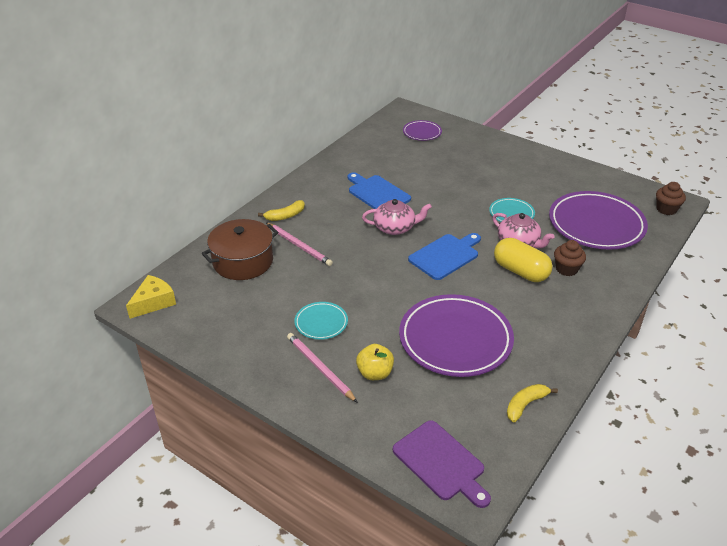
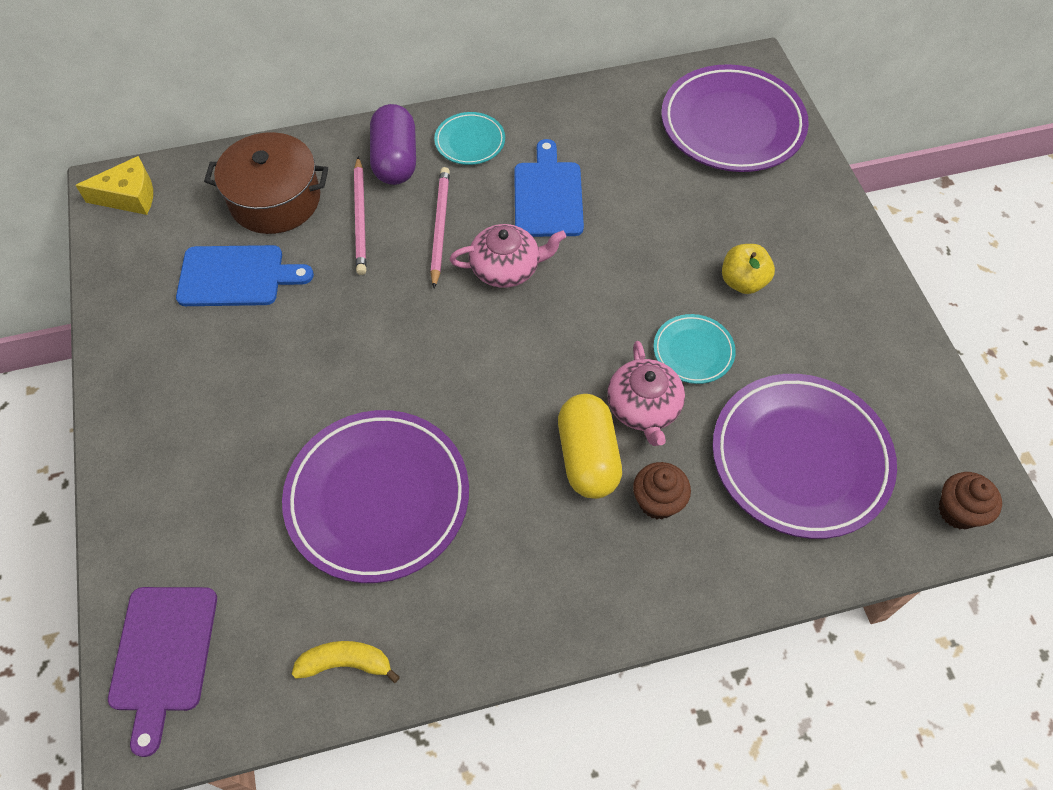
camera: 40 degrees right, 20 degrees up
yellow banana [258,200,305,221] -> purple capsule [370,104,416,185]
pink pencil [287,333,358,403] -> pink pencil moved to [430,167,450,288]
turquoise plate [294,302,348,340] -> turquoise plate moved to [434,112,505,165]
yellow apple [356,344,394,380] -> yellow apple moved to [722,244,775,294]
pink teapot [362,199,432,235] -> pink teapot turned 45 degrees counterclockwise [450,224,566,288]
purple plate [403,120,442,141] -> purple plate [661,64,809,172], size x2.07
blue cutting board [408,233,481,280] -> blue cutting board moved to [176,245,314,306]

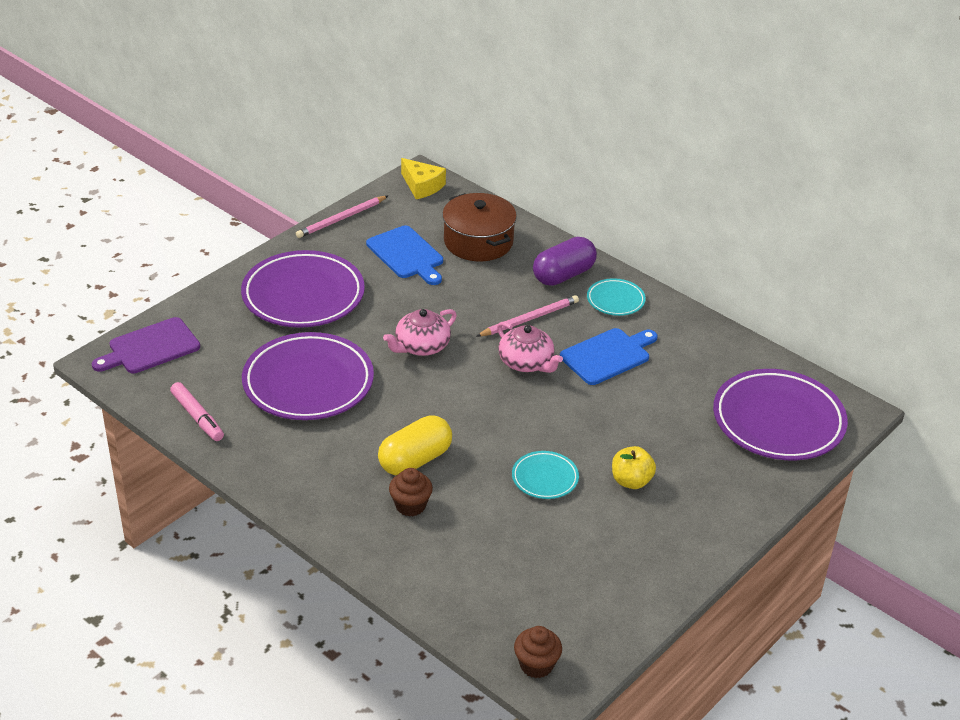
camera: 55 degrees right, 20 degrees down
yellow banana [292,641,400,683] -> pink marker [170,382,224,441]
pink pencil [354,157,367,275] -> pink pencil moved to [296,196,388,238]
pink teapot [607,341,685,446] -> pink teapot moved to [383,309,457,356]
purple plate [712,374,897,539] -> purple plate moved to [241,250,365,328]

